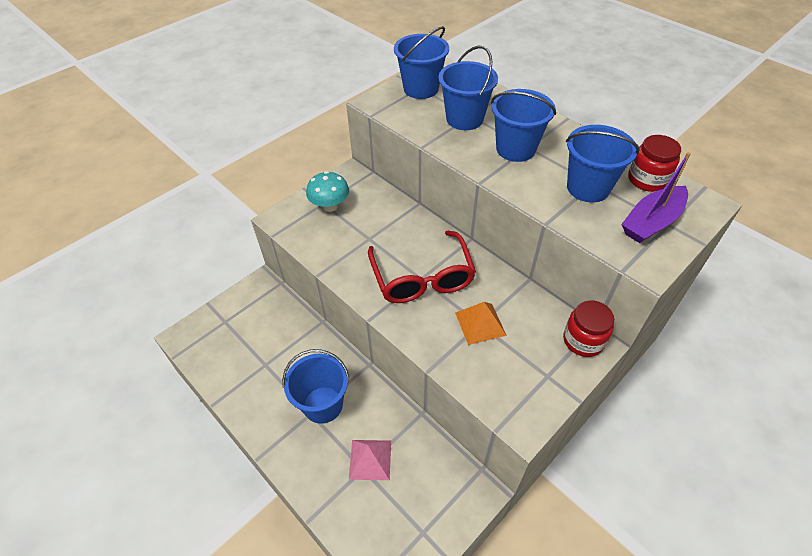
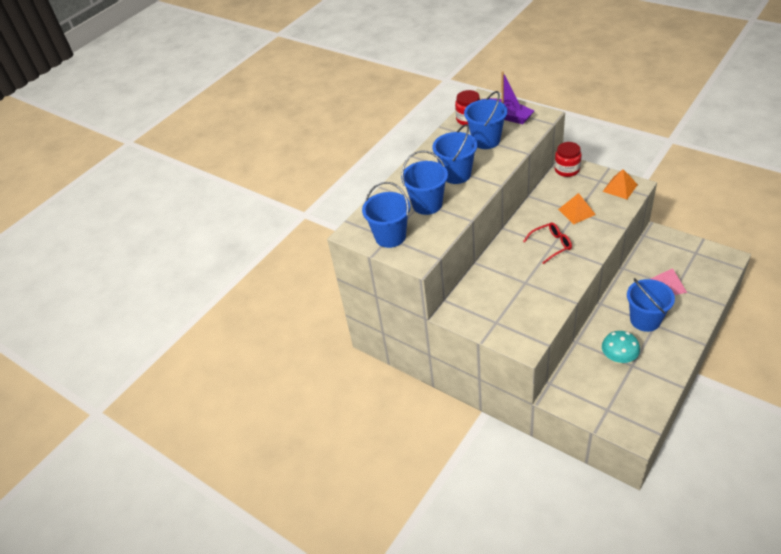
camera: 95 degrees left, 5 degrees down
turquoise mushroom [306,171,349,212] -> turquoise mushroom moved to [602,331,640,364]
red glasses [368,231,476,303] -> red glasses [523,222,572,264], size x0.57
none -> orange pyramid [602,169,638,199]

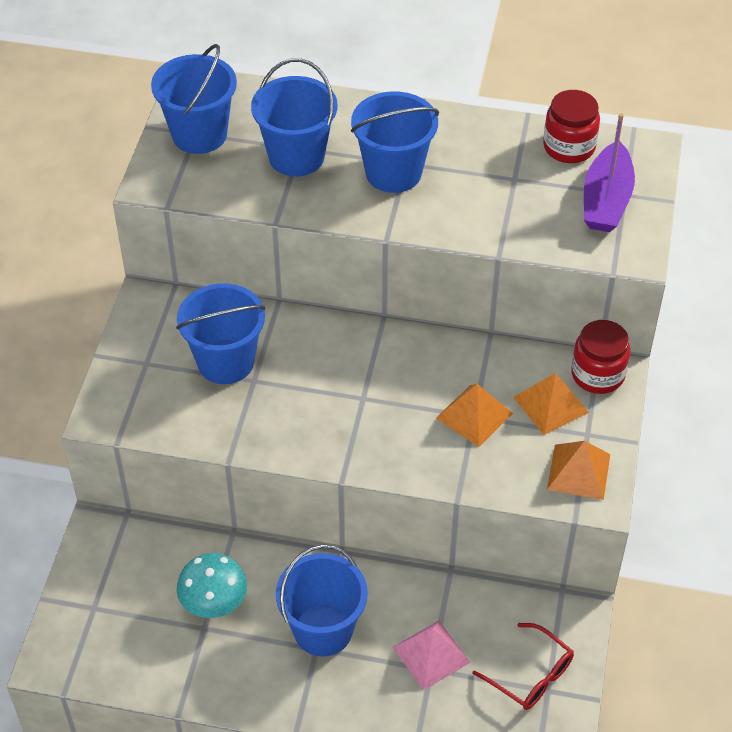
camera: 60 degrees right, 5 degrees up
blue bucket [464,91,507,149] -> blue bucket moved to [176,283,266,384]
red glasses [523,222,572,264] -> red glasses moved to [472,623,574,710]
none -> orange pyramid [513,373,589,435]

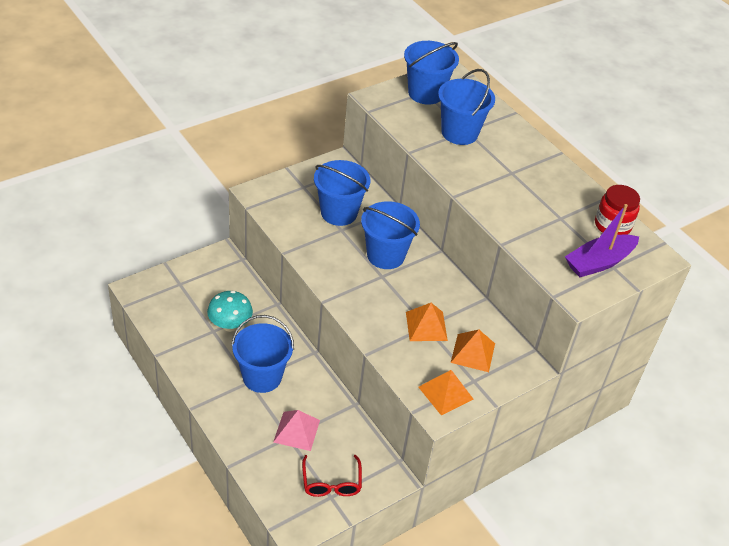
camera: 40 degrees right, 5 degrees down
blue bucket [351,91,439,193] -> blue bucket moved to [361,201,420,269]
red jar [571,320,630,394] -> none

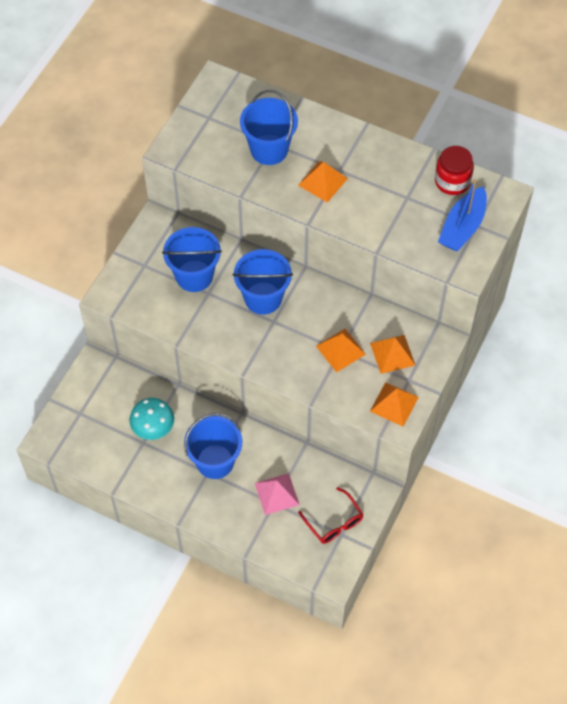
camera: 25 degrees left, 15 degrees up
blue bucket [404,41,459,105] -> none
purple boat [565,204,639,277] -> blue boat [438,179,487,251]
none -> orange pyramid [298,162,348,203]

